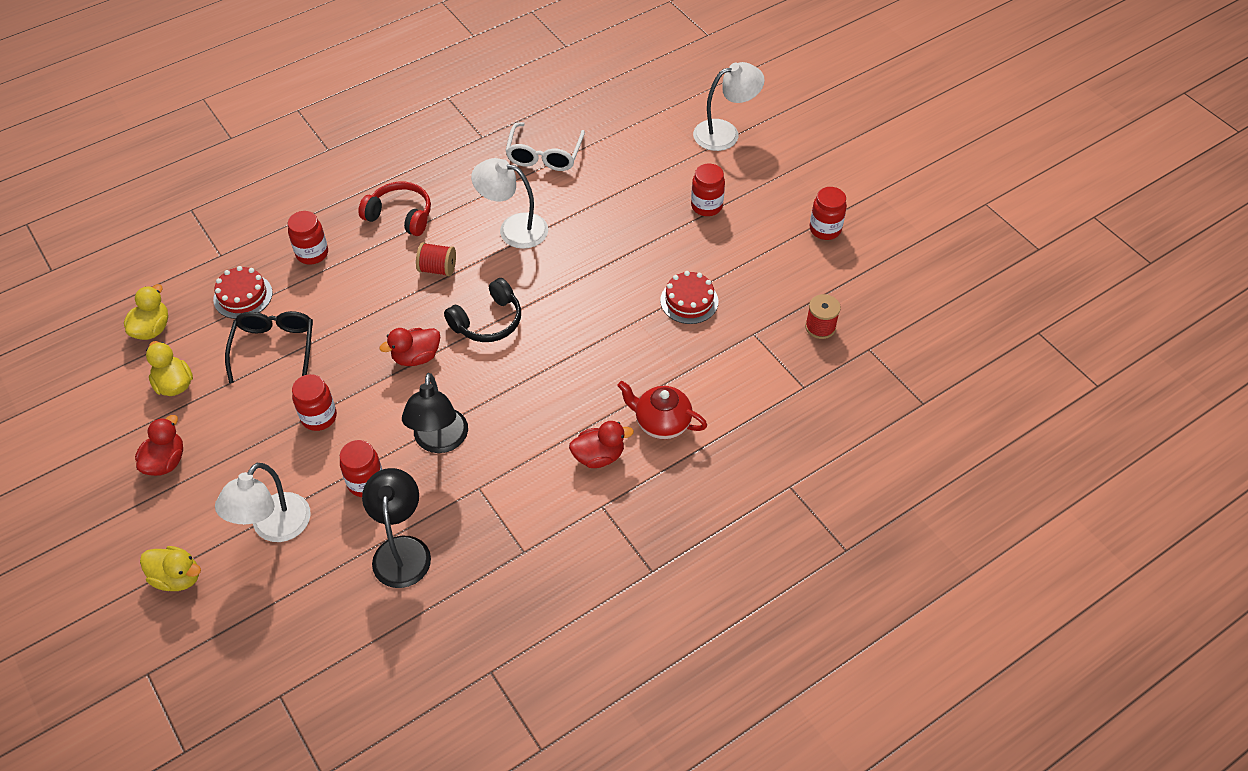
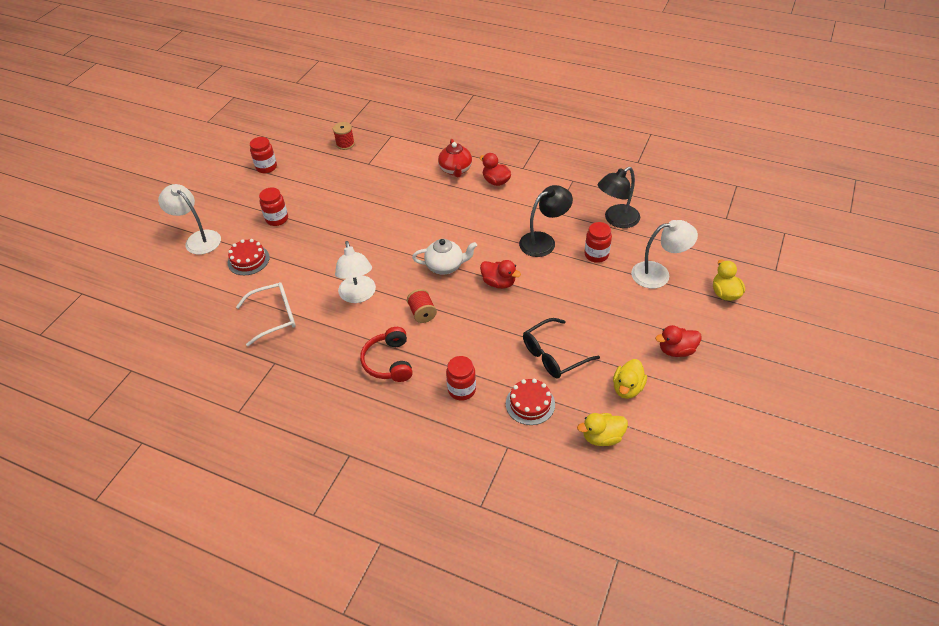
camera: 120 degrees left, 5 degrees down
red jar [292,374,337,431] -> none
black headphones [444,278,521,342] -> white teapot [412,239,477,275]
red cake [660,271,719,324] -> red cake moved to [228,239,270,275]

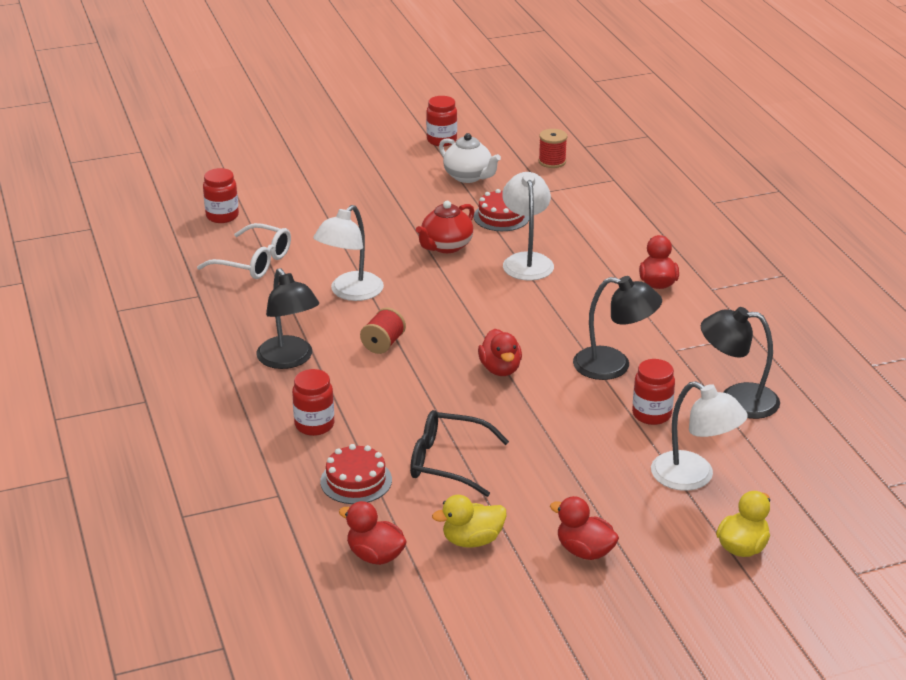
camera: 45 degrees right, 15 degrees down
white lamp [158,184,221,255] -> white lamp moved to [502,172,554,280]
red cake [228,239,270,275] -> red cake moved to [474,189,529,231]
red jar [259,188,288,226] -> red jar moved to [203,168,239,223]
red headphones [360,327,413,382] -> black lamp [257,268,319,369]
white teapot [412,239,477,275] -> white teapot moved to [439,133,501,183]
red teapot [438,139,472,177] -> red teapot moved to [416,201,475,253]
yellow duck [577,413,628,446] -> red duck [339,501,407,565]

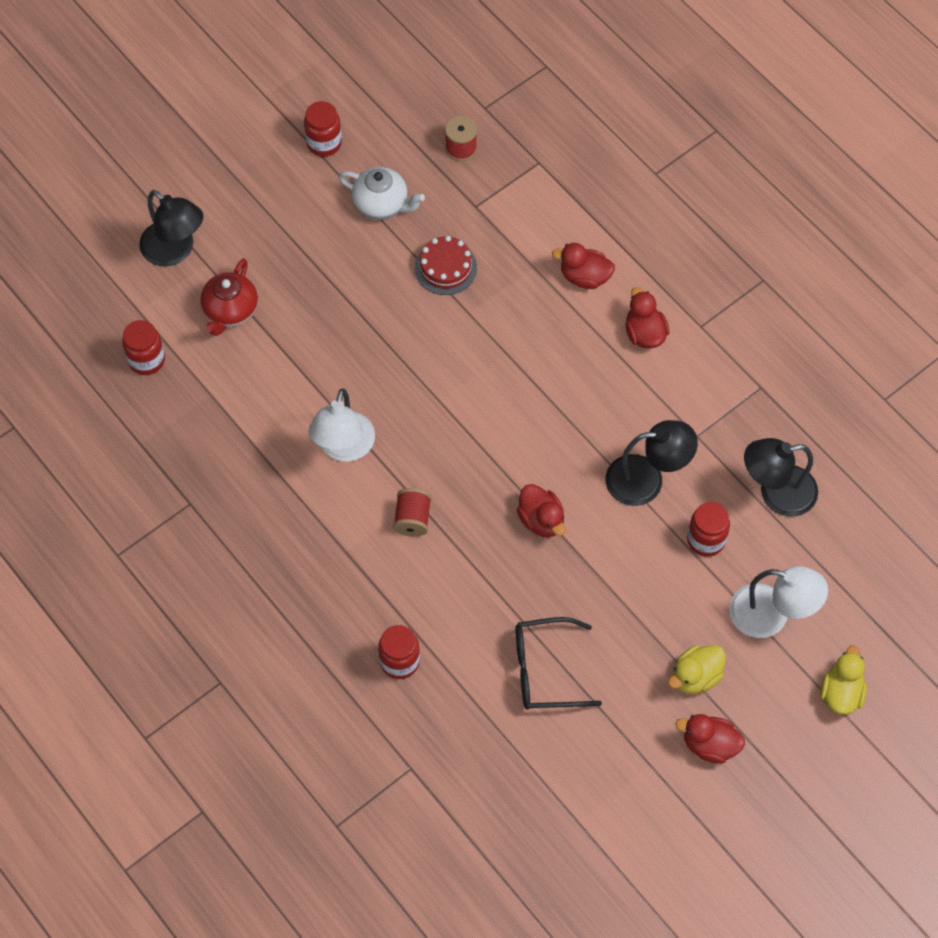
camera: 20 degrees left, 30 degrees up
white glasses [197,223,291,279] -> none
black lamp [257,268,319,369] -> black lamp moved to [139,190,203,267]
red cake [320,444,392,504] -> none
red duck [339,501,407,565] -> red duck moved to [552,243,615,289]
red teapot [416,201,475,253] -> red teapot moved to [201,258,258,336]
yellow duck [432,495,507,548] -> yellow duck moved to [668,645,726,694]
white lamp [502,172,554,280] -> none

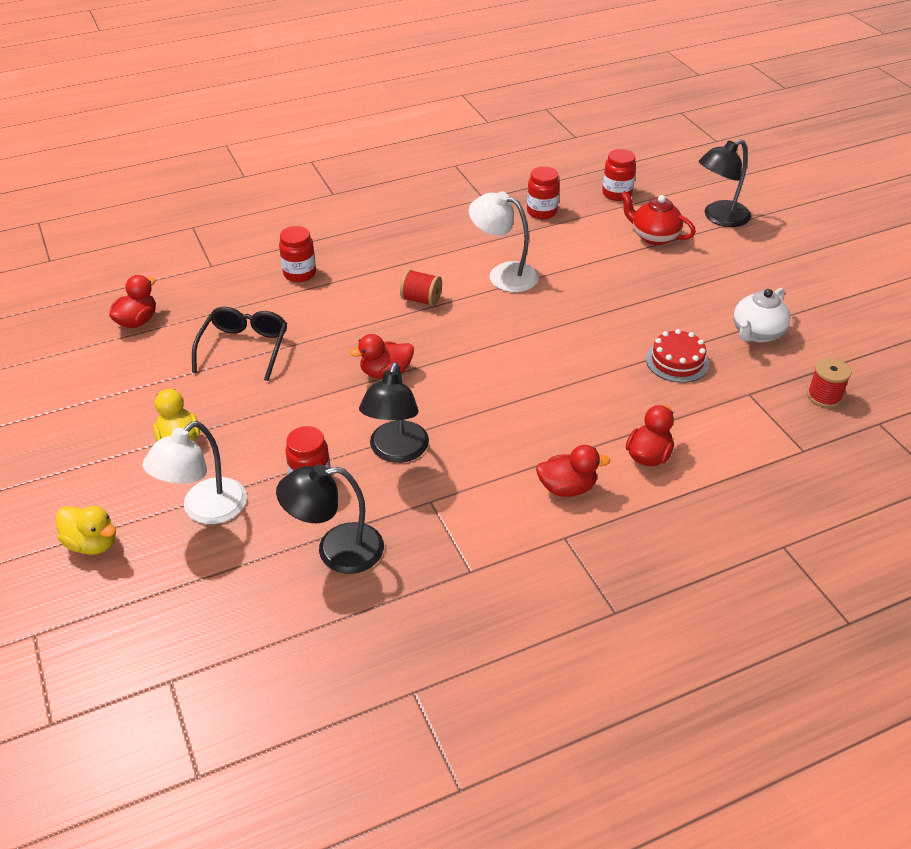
camera: 105 degrees right, 20 degrees down
red jar [304,101,342,157] -> red jar moved to [527,166,560,219]
red duck [675,714,745,764] -> red duck moved to [109,275,156,328]
black lamp [744,438,818,517] -> black lamp turned 105 degrees counterclockwise [276,464,384,574]

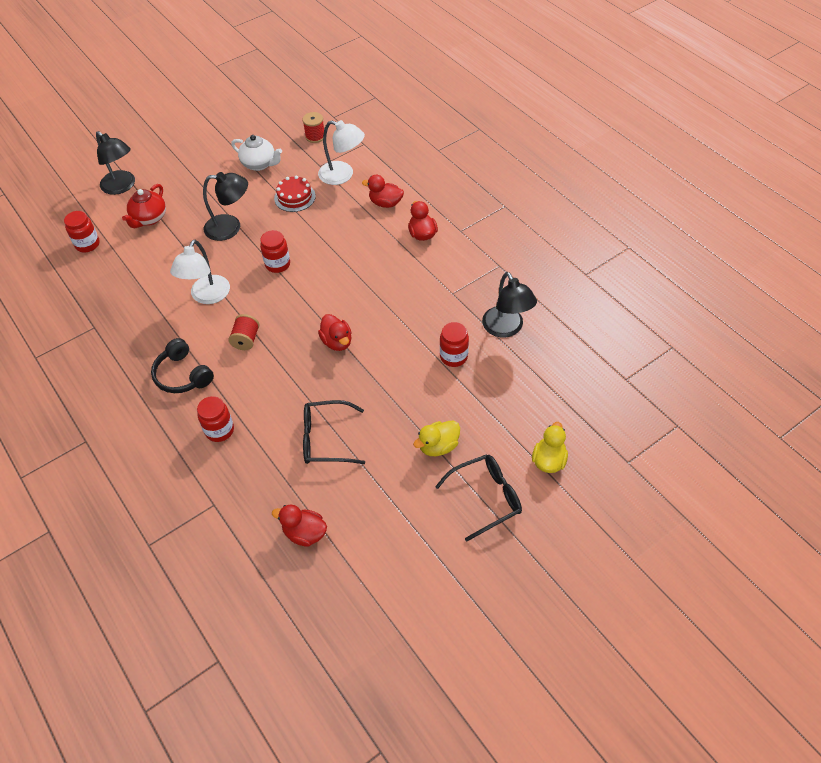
camera: 100 degrees left, 10 degrees up
white lamp [143,421,247,524] -> white lamp moved to [318,120,365,185]
black lamp [359,362,429,463] -> black lamp moved to [203,172,248,241]
red jar [527,166,560,219] -> red jar moved to [260,230,290,273]
none -> black headphones [151,338,214,393]
none -> black glasses [435,454,522,542]

